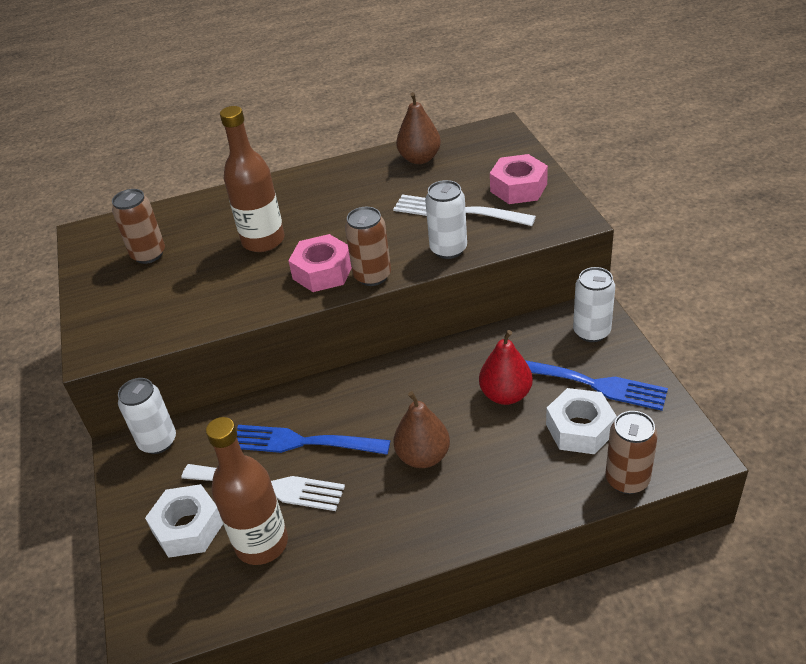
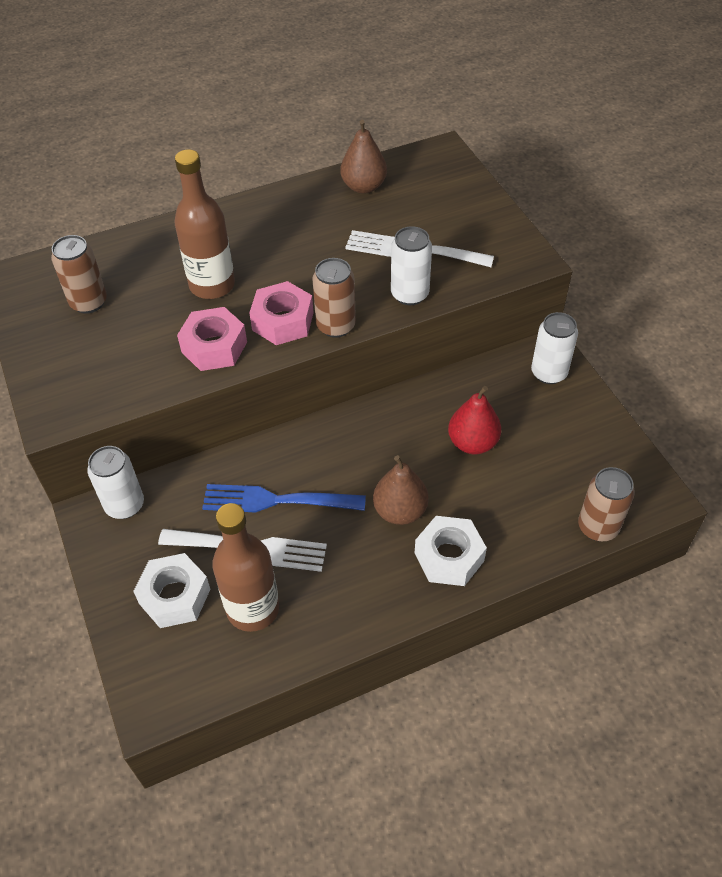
camera: 10 degrees left, 10 degrees up
pink nut [490,154,548,204] -> pink nut moved to [177,307,247,371]
blue fork [525,360,668,411] -> none
white nut [546,388,617,454] -> white nut moved to [415,516,487,586]

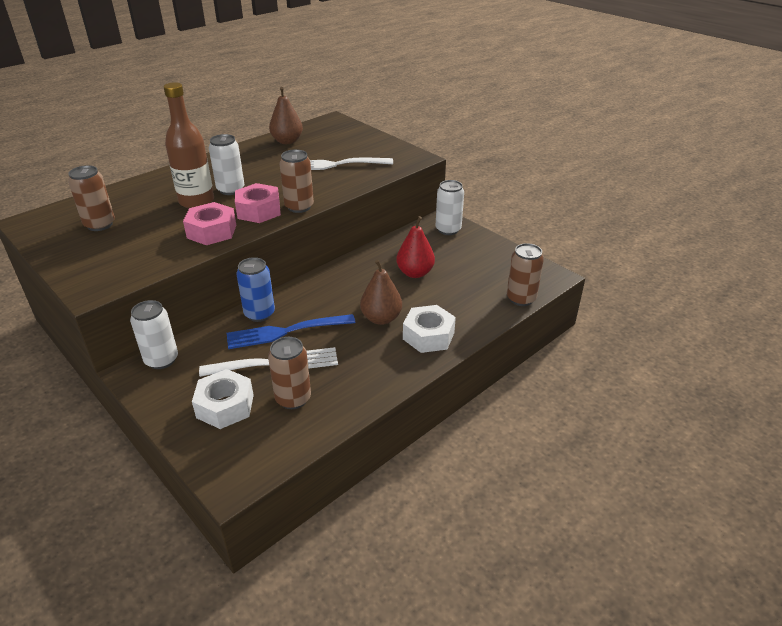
camera: 20 degrees left, 15 degrees down
brown bottle [212,503,279,632] -> brown can [268,337,311,409]
white can [391,226,432,305] -> white can moved to [209,134,244,195]
none -> blue can [236,257,275,322]

